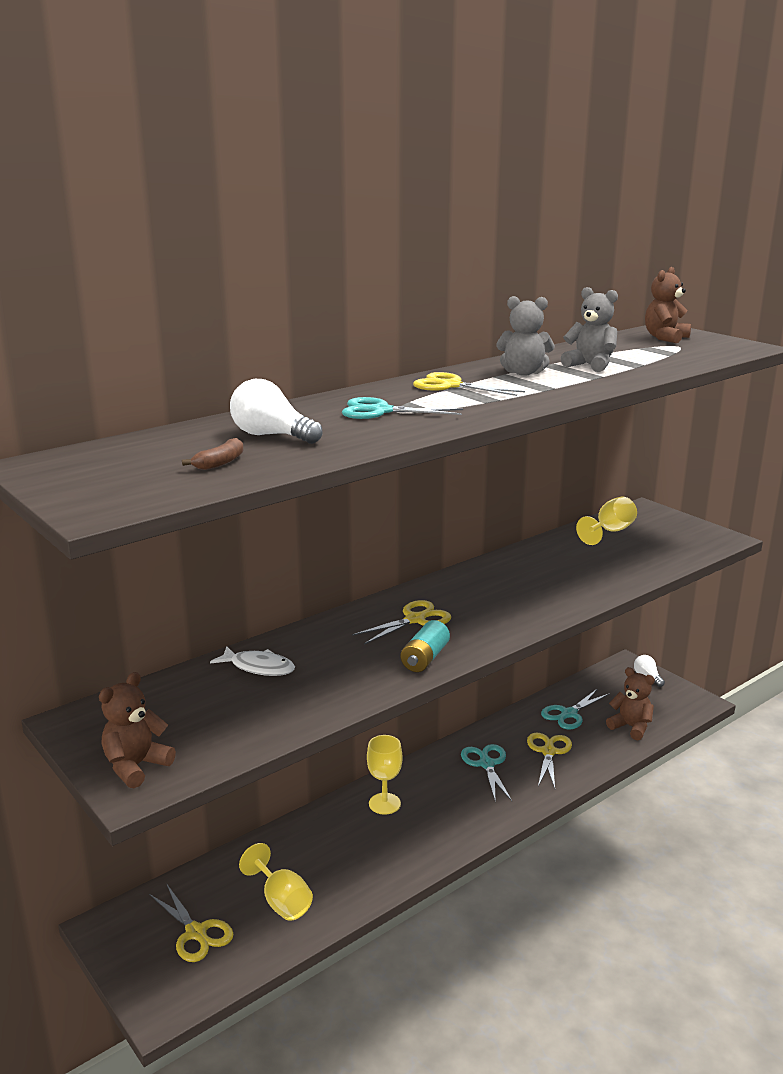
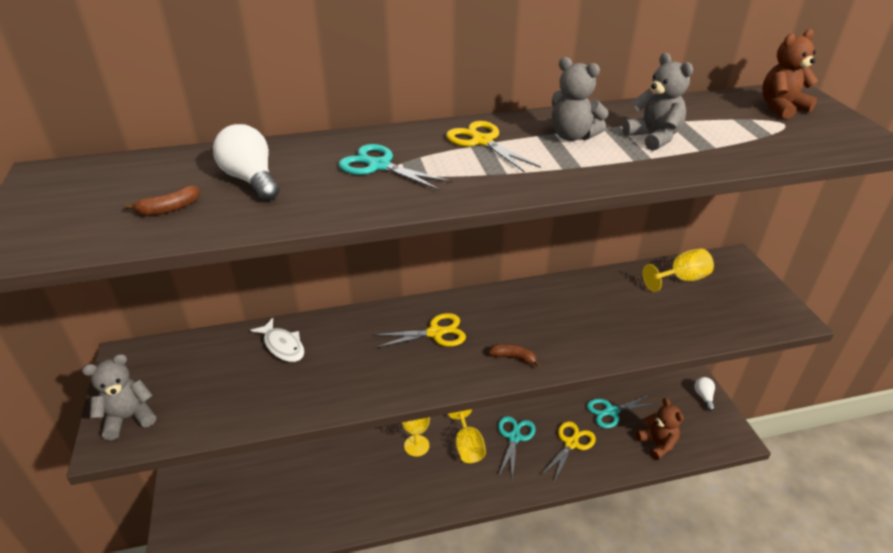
camera: 25 degrees right, 15 degrees up
brown teddy bear [99,672,176,788] -> grey teddy bear [82,354,156,440]
yellow scissors [149,883,233,962] -> none
yellow goblet [239,843,313,921] -> yellow goblet moved to [448,409,486,463]
turquoise battery [401,620,450,672] -> none
none -> brown banana [488,344,540,367]

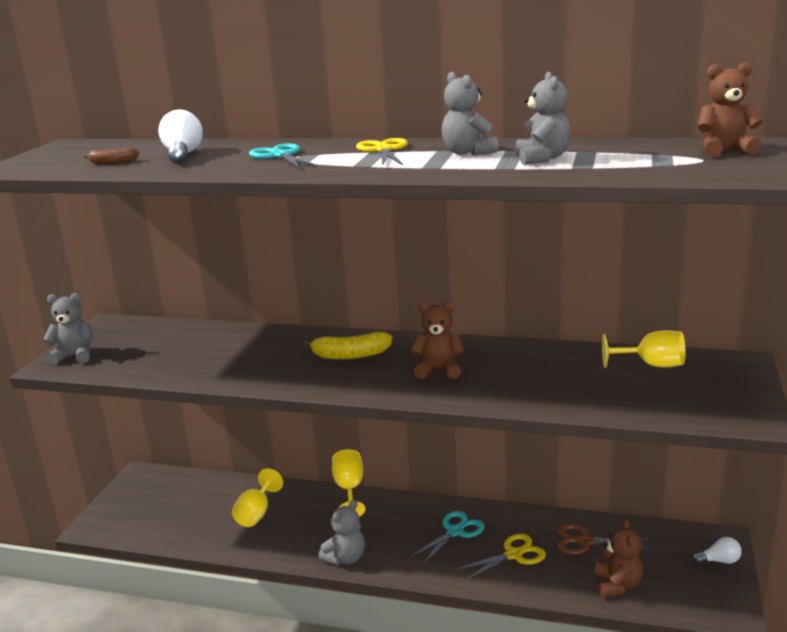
camera: 30 degrees right, 15 degrees down
white fish [250,318,304,362] -> none
yellow scissors [372,313,466,348] -> yellow banana [302,331,392,359]
yellow goblet [448,409,486,463] -> yellow goblet moved to [232,468,283,527]
brown banana [488,344,540,367] -> none
turquoise scissors [587,395,658,428] -> brown scissors [557,524,650,555]
white light bulb [694,377,715,411] -> white light bulb turned 60 degrees clockwise [693,537,742,564]
none -> grey teddy bear [318,500,365,565]
none -> brown teddy bear [410,301,464,379]

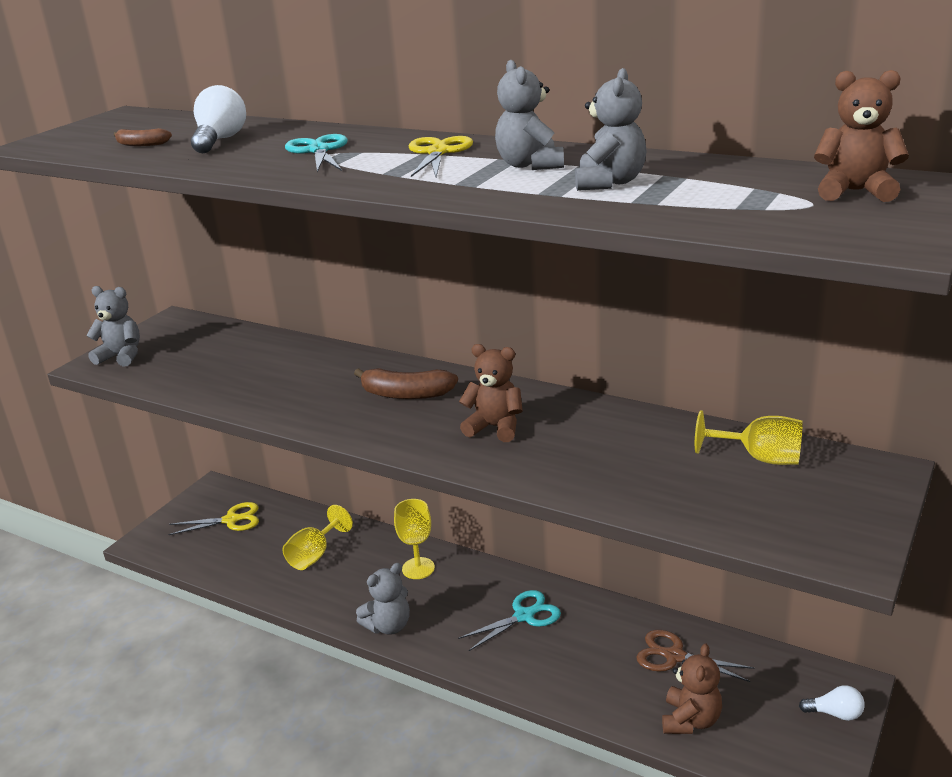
camera: 15 degrees right, 5 degrees up
yellow banana [302,331,392,359] -> brown banana [354,368,458,399]
yellow scissors [456,534,546,581] -> yellow scissors moved to [168,502,259,535]

